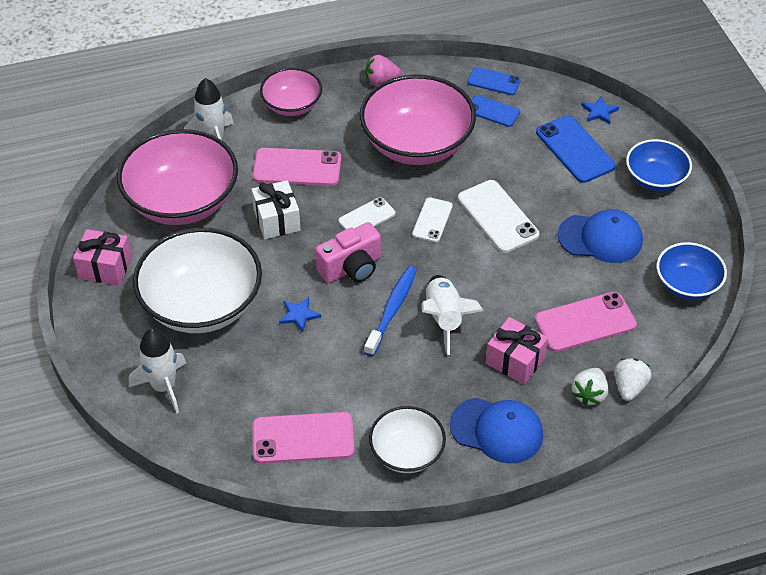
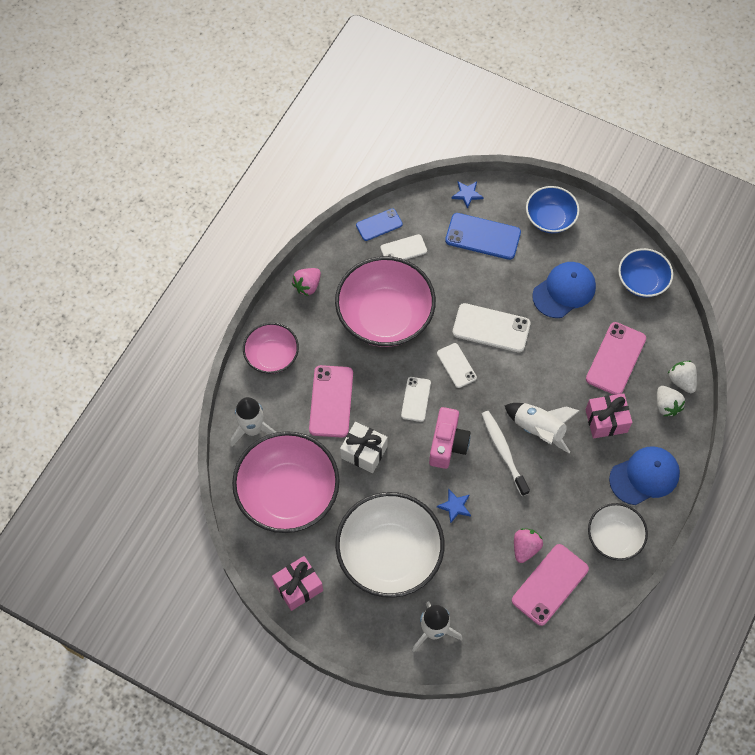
camera: 45 degrees left, 15 degrees up
pink phone [252,148,341,186] -> pink phone turned 45 degrees counterclockwise [309,365,353,438]
blue toothbrush [364,266,417,356] -> white toothbrush [482,411,530,496]
blue phone [471,95,520,127] -> white phone [380,234,427,260]
none -> pink strawberry [514,528,543,563]

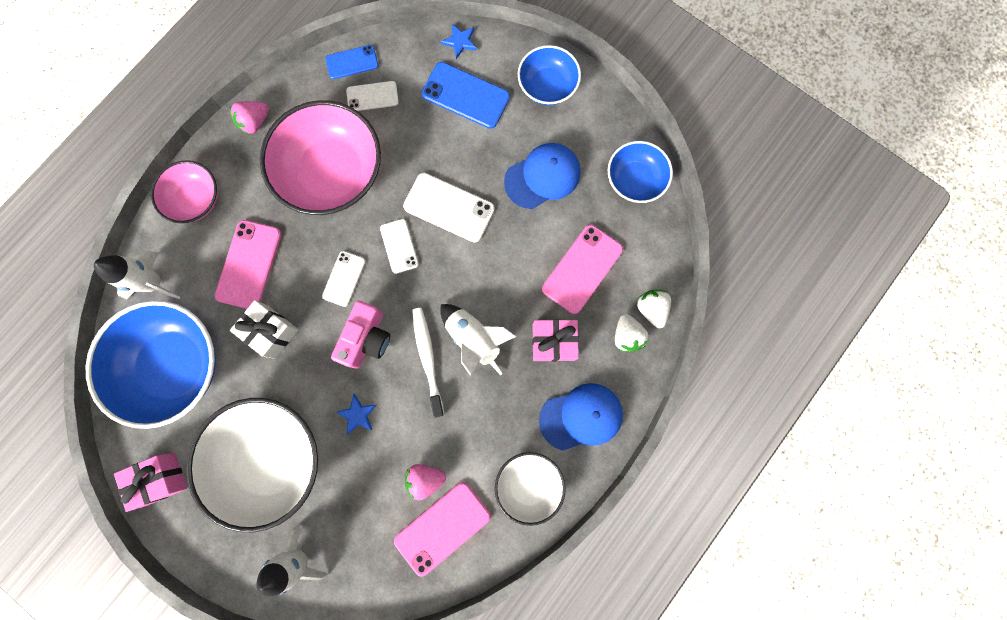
camera: 10 degrees right, 15 degrees up
pink bowl [232,431,340,533] -> blue bowl [86,301,216,429]
pink strawberry [514,528,543,563] -> pink strawberry turned 135 degrees counterclockwise [405,464,446,501]

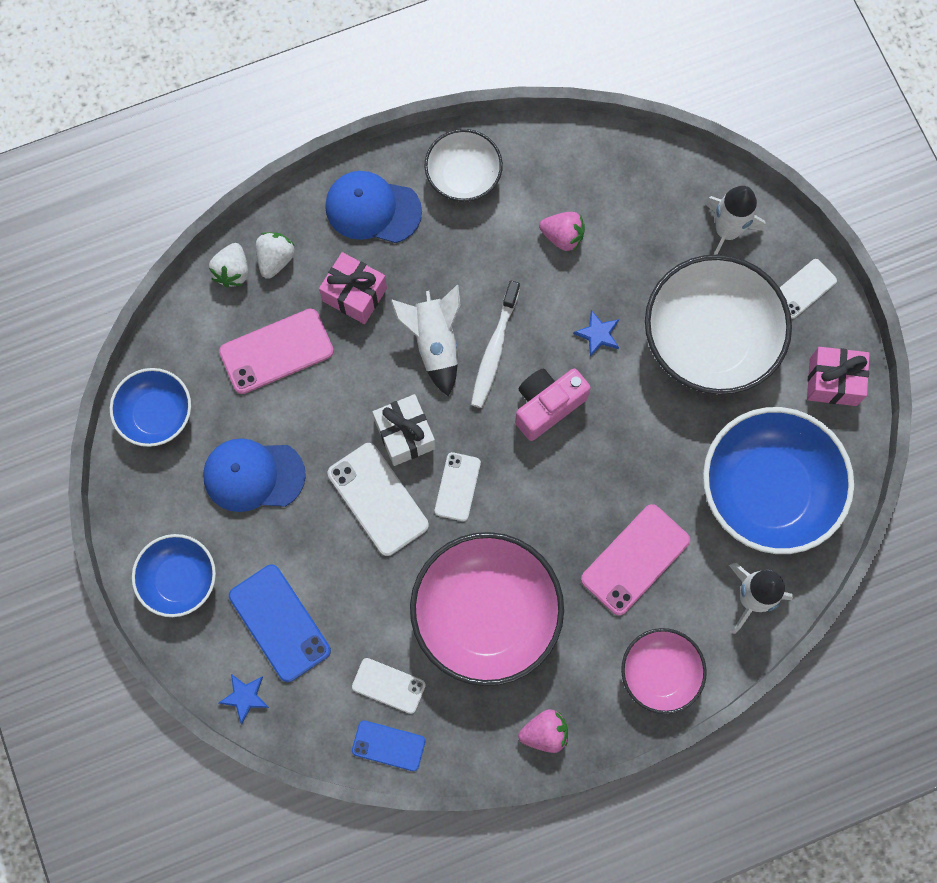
camera: 150 degrees left, 5 degrees down
white gift [230,300,299,359] -> white gift moved to [373,394,436,466]
white phone [322,251,365,307] -> white phone moved to [780,259,837,319]
pink phone [394,482,490,577] -> none

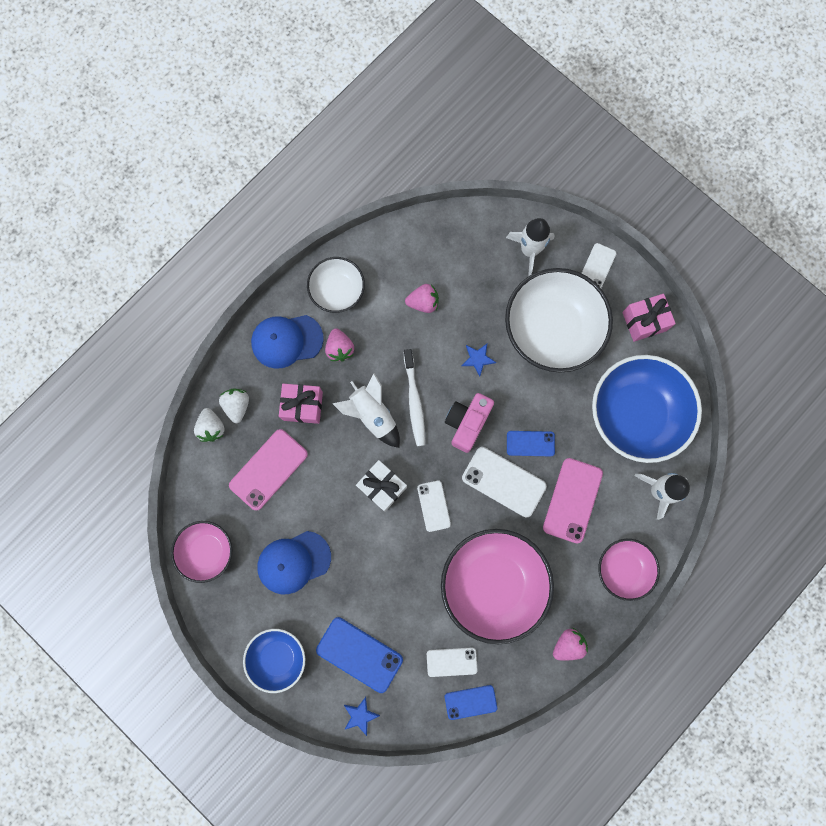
camera: 25 degrees left, 5 degrees up
blue bowl [110,368,191,447] -> pink bowl [171,521,232,583]
white phone [328,443,429,556] -> white phone moved to [462,447,547,517]
none -> pink strawberry [325,328,354,361]
none -> blue phone [507,431,555,456]

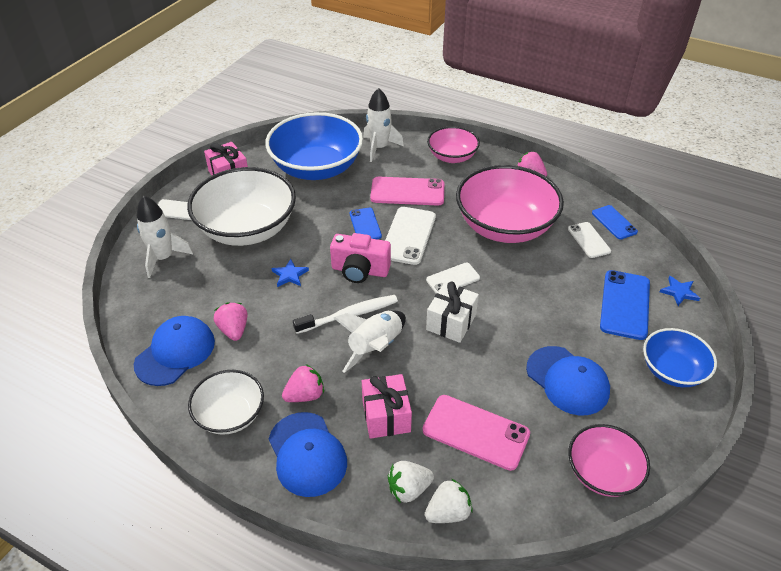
camera: 105 degrees left, 35 degrees down
none -> blue cap [134,316,215,386]

